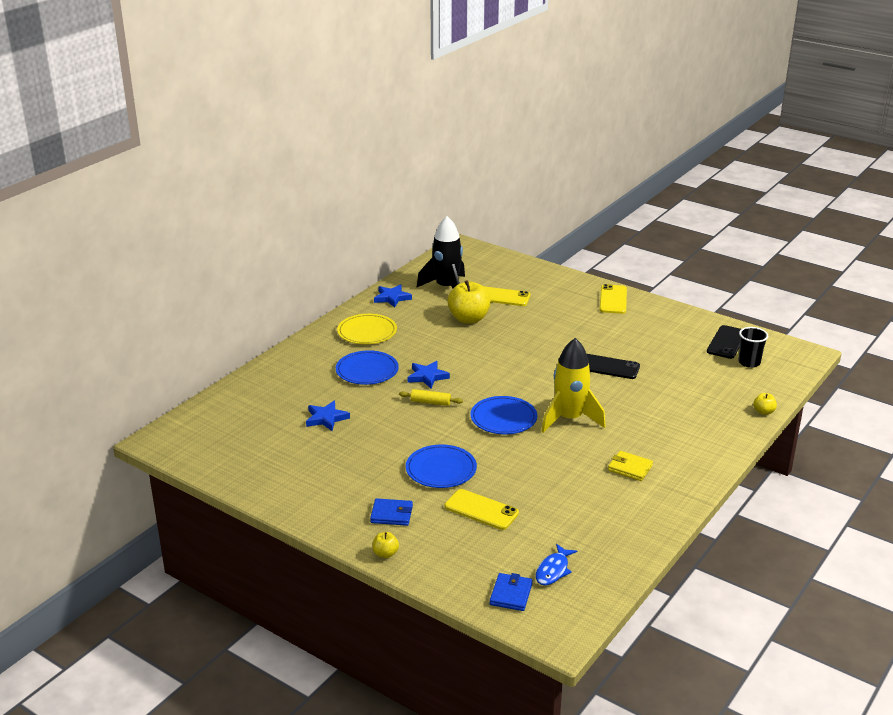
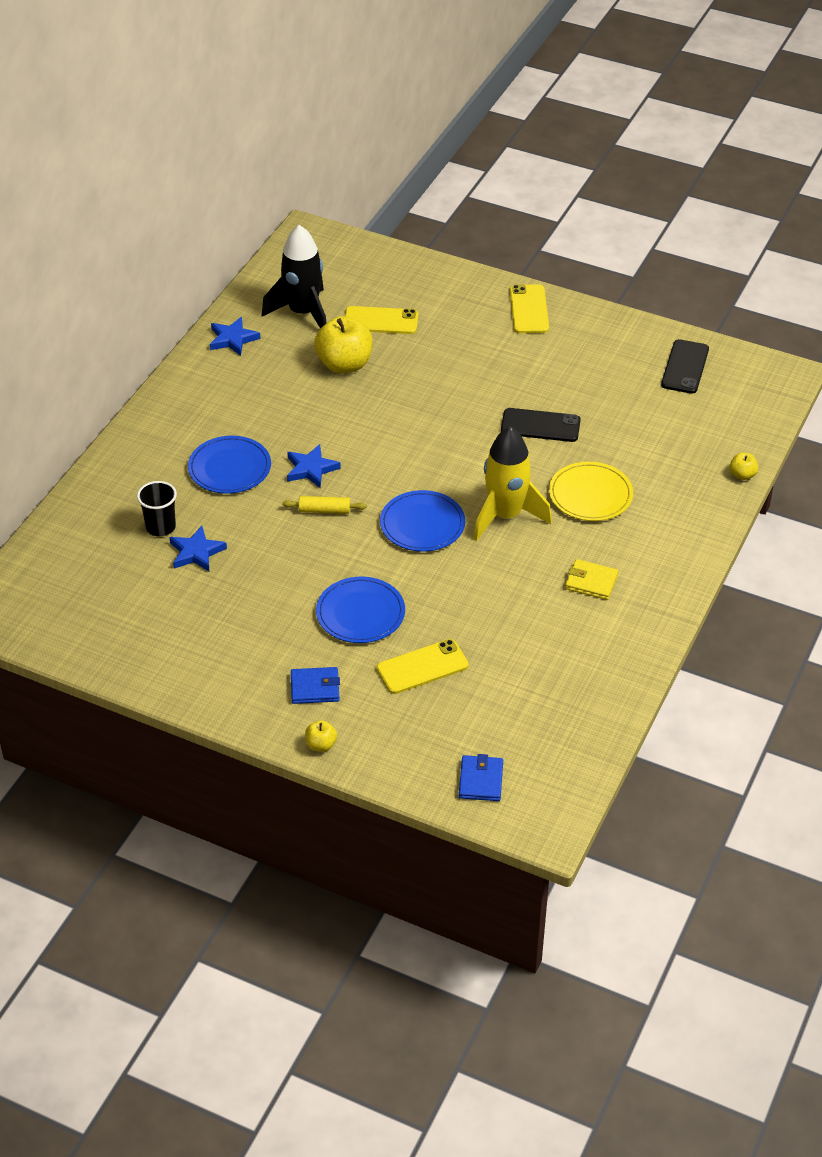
camera: 10 degrees left, 15 degrees up
yellow plate [337,314,397,344] -> yellow plate moved to [549,462,633,521]
yellow phone [444,489,519,530] -> yellow phone turned 45 degrees counterclockwise [377,639,469,694]
blue fish [536,544,577,586] -> none
black cup [738,327,768,368] -> black cup moved to [137,481,177,537]

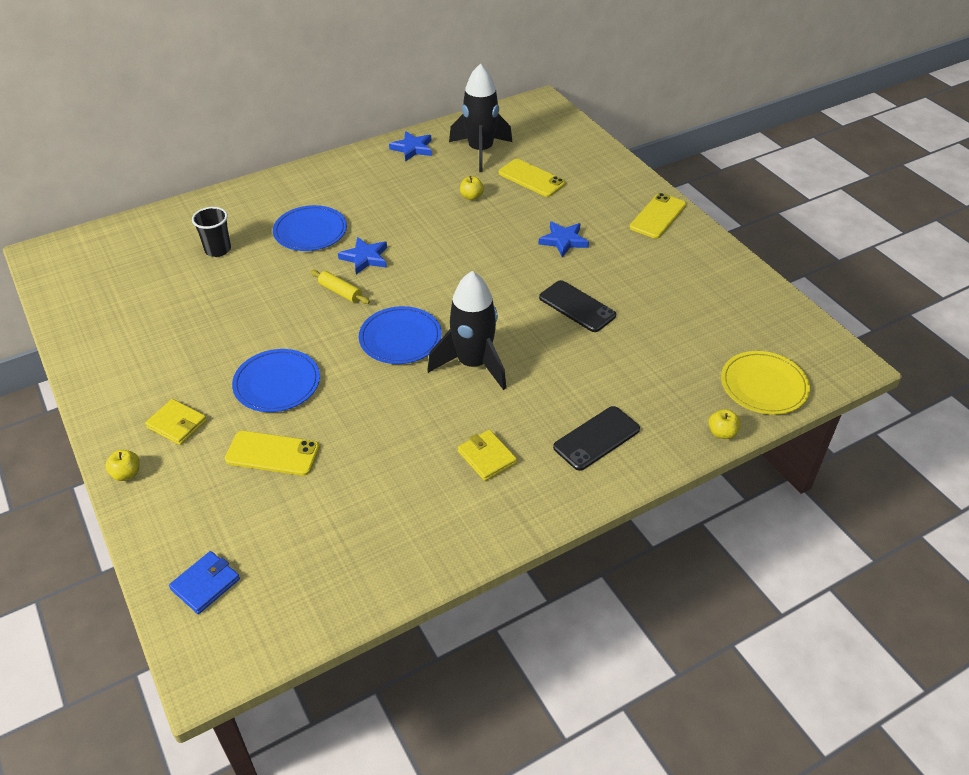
camera: 35 degrees right, 0 degrees up
blue star [169,526,227,571] -> blue star moved to [539,221,589,258]
blue wallet [291,667,340,704] -> yellow wallet [145,399,207,445]
yellow apple [314,316,373,373] -> yellow apple [460,176,484,200], size x0.46
yellow rocket [474,426,552,541] -> black rocket [427,271,506,390]
yellow plate [549,462,633,521] -> yellow plate moved to [721,351,810,415]
black phone [661,339,709,394] -> black phone moved to [553,406,640,471]

